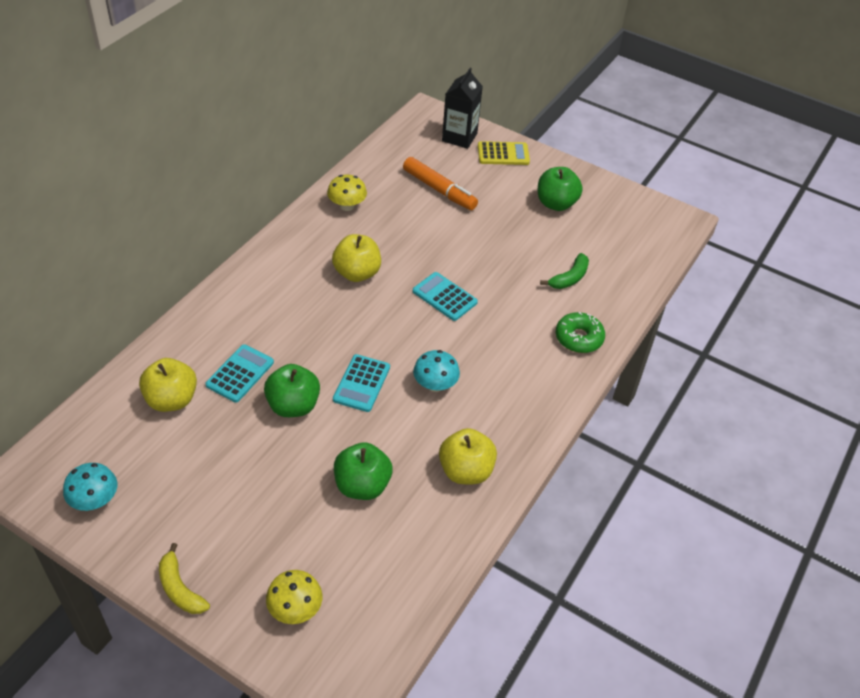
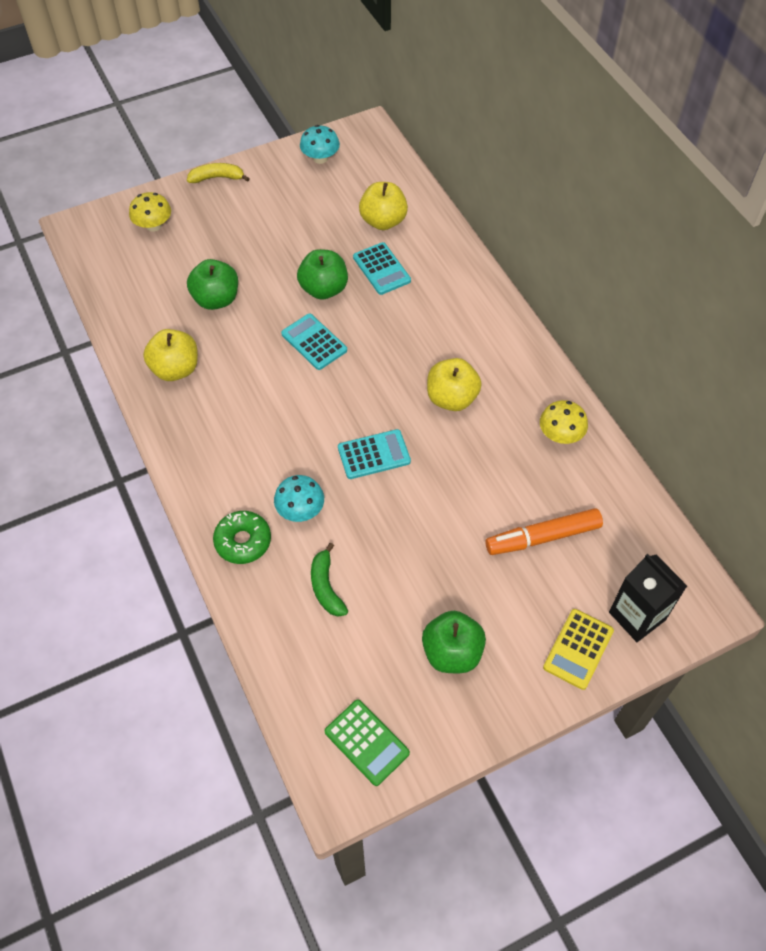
camera: 125 degrees right, 10 degrees up
turquoise mushroom [413,350,460,392] -> turquoise mushroom moved to [274,475,324,522]
none -> green calculator [324,699,410,786]

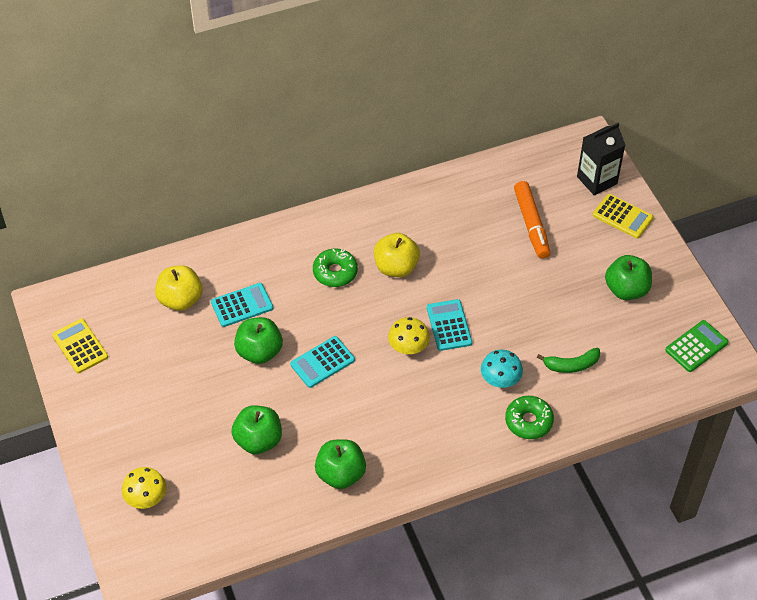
camera: 85 degrees left, 5 degrees down
yellow apple [143,329,198,381] -> green apple [315,439,366,489]
yellow banana [187,163,250,183] -> none
turquoise mushroom [300,125,340,164] -> yellow calculator [52,318,108,373]
yellow mushroom [540,400,588,444] -> yellow mushroom moved to [388,317,430,354]
none -> green donut [313,248,358,287]

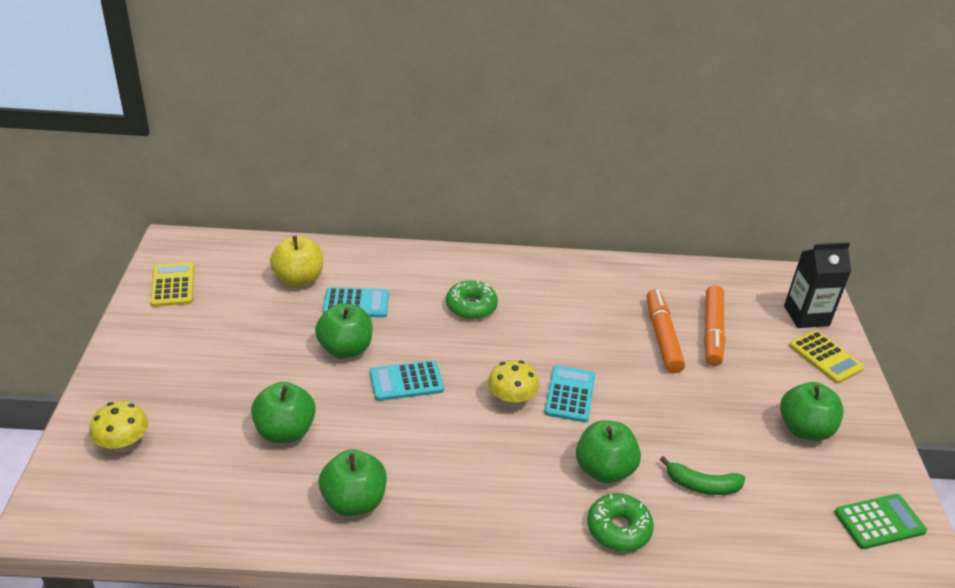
camera: 20 degrees right, 15 degrees down
yellow apple [374,233,420,277] -> none
turquoise mushroom [481,349,523,388] -> green apple [576,420,641,483]
none -> orange marker [647,289,685,373]

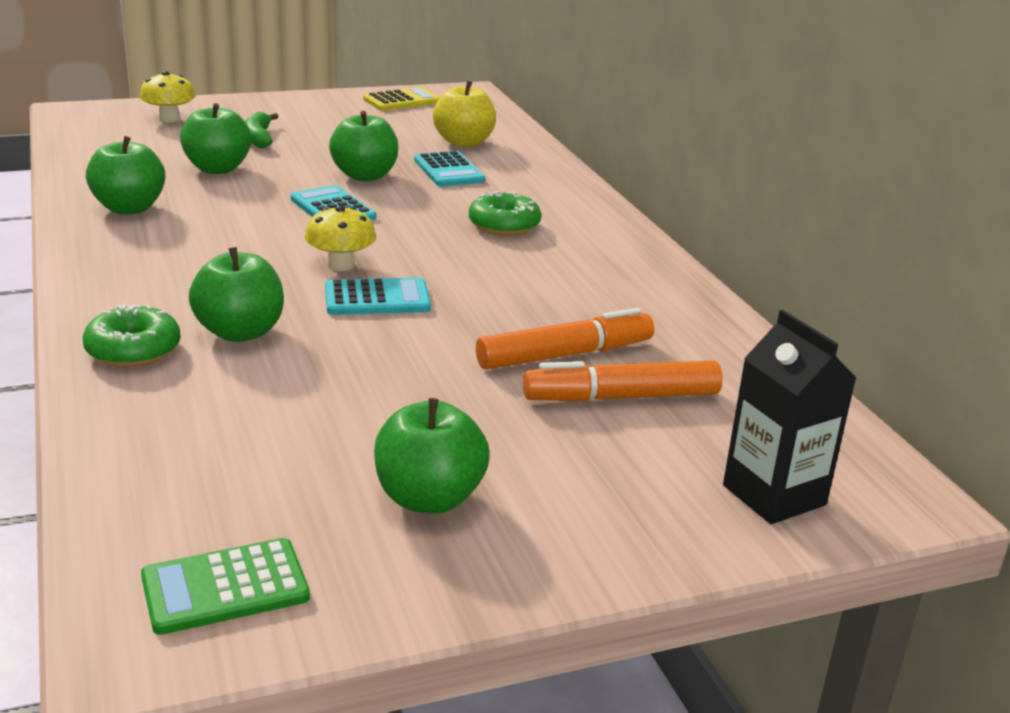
camera: 70 degrees right, 10 degrees down
green banana [660,456,745,495] -> green banana moved to [245,112,278,148]
yellow calculator [789,330,864,384] -> none
green calculator [835,494,927,549] -> green calculator turned 105 degrees clockwise [141,538,310,635]

